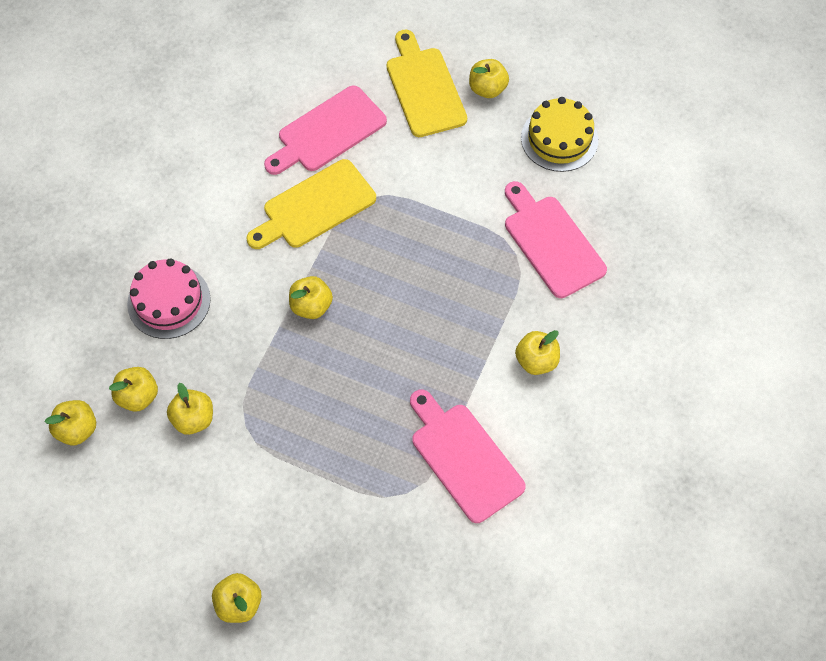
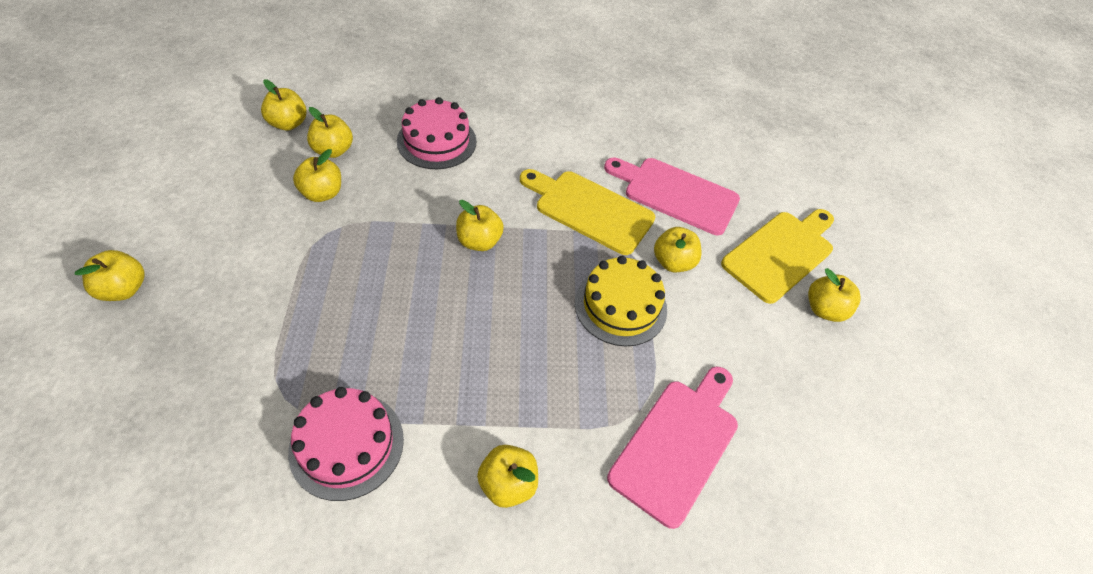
camera: 60 degrees right, 10 degrees down
pink cutting board [410,389,526,523] -> pink cake [288,387,404,501]
yellow cake [521,97,598,172] -> yellow cake moved to [575,256,667,346]
none -> yellow apple [654,227,702,272]

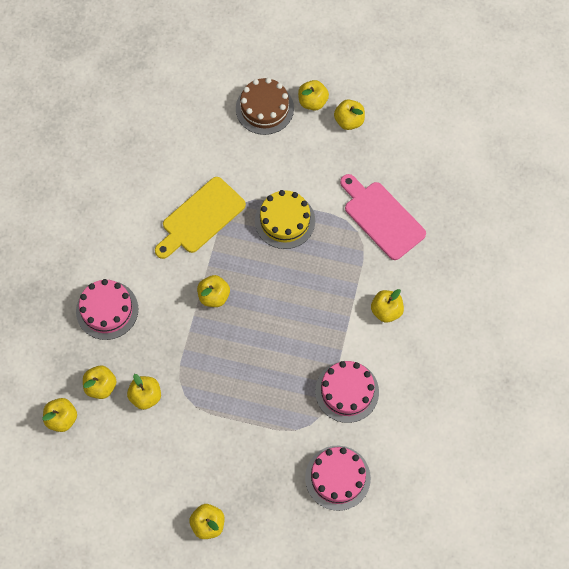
camera: 70 degrees left, 15 degrees up
pink cutting board [604,158,740,235] -> none
yellow apple [654,227,702,272] -> yellow apple moved to [334,99,365,130]
yellow cutting board [721,209,834,304] -> brown cake [236,78,294,135]
none -> pink cake [305,446,371,511]

